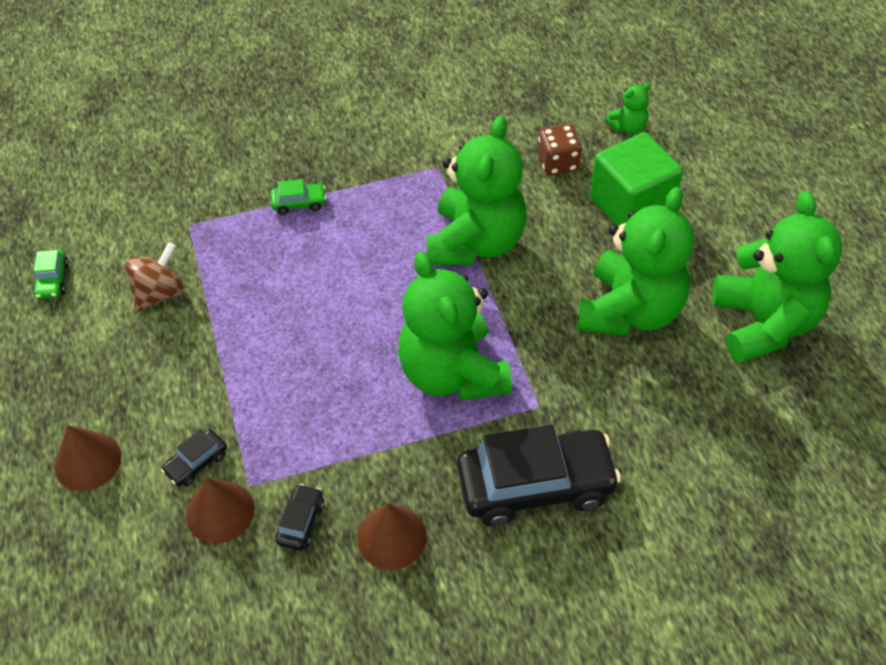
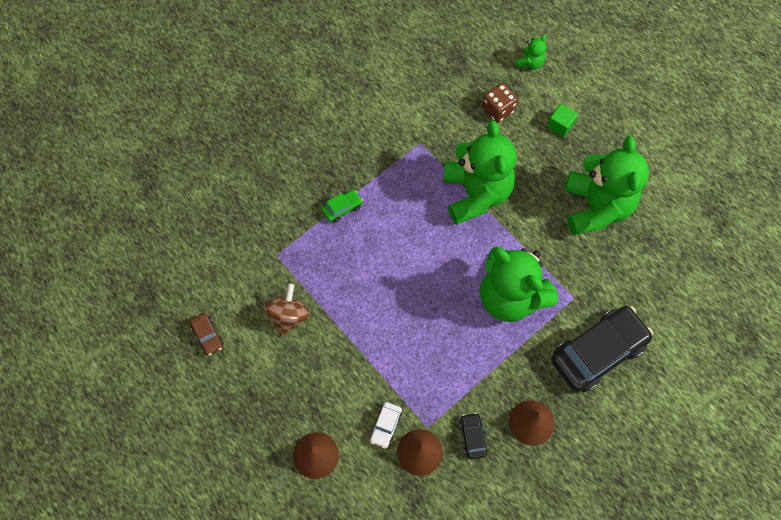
camera: 25 degrees left, 15 degrees up
green car [33,250,69,299] -> brown car [190,313,224,356]
black car [161,429,227,487] -> white car [370,402,402,449]
green cube [590,132,683,227] -> green cube [547,104,578,137], size x0.47
green teddy bear [712,191,842,363] -> none

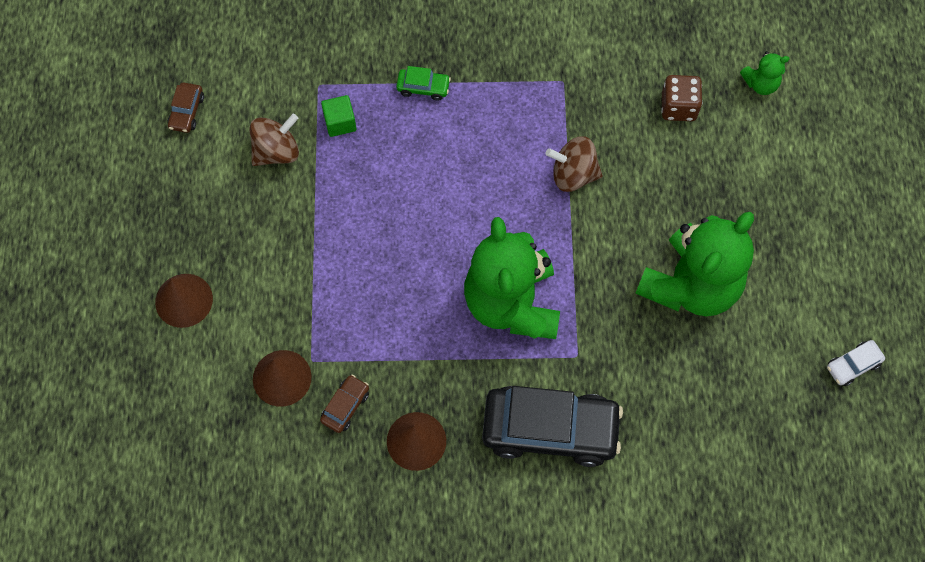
camera: 40 degrees right, 0 degrees up
white car [370,402,402,449] -> white car moved to [827,340,885,386]
green teddy bear [443,120,516,225] -> brown spinning top [546,136,603,192]
black car [459,412,488,459] -> brown car [320,375,369,433]
green cube [547,104,578,137] -> green cube moved to [321,95,356,137]

